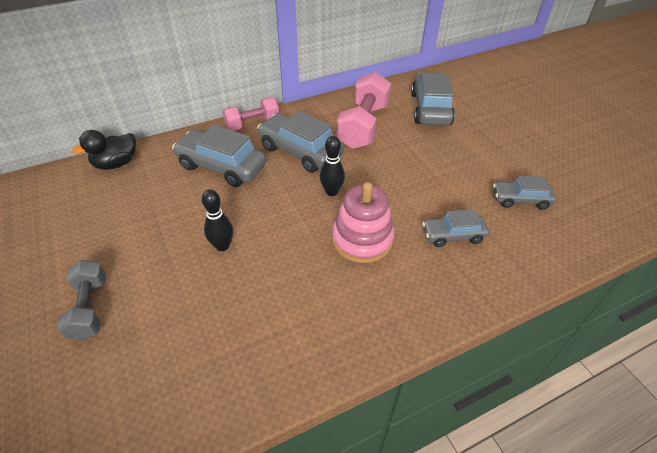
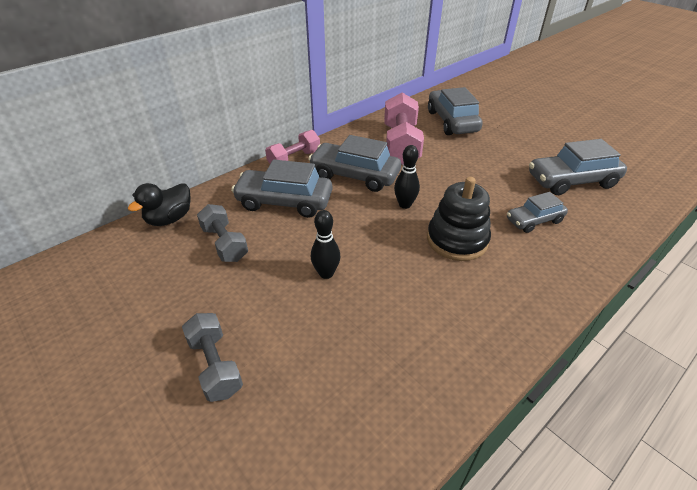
camera: 15 degrees left, 5 degrees down
pink stacking toy [332,182,394,263] -> black stacking toy [427,177,491,261]
grey car [493,176,556,210] -> grey car [529,139,627,195], size x1.67
none -> grey dumbbell [197,204,248,262]

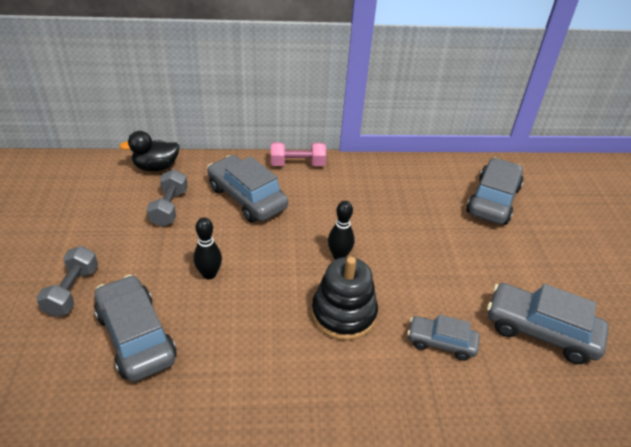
camera: 35 degrees right, 0 degrees up
grey car [308,135,401,192] -> grey car moved to [94,275,177,382]
pink dumbbell [384,93,424,165] -> none

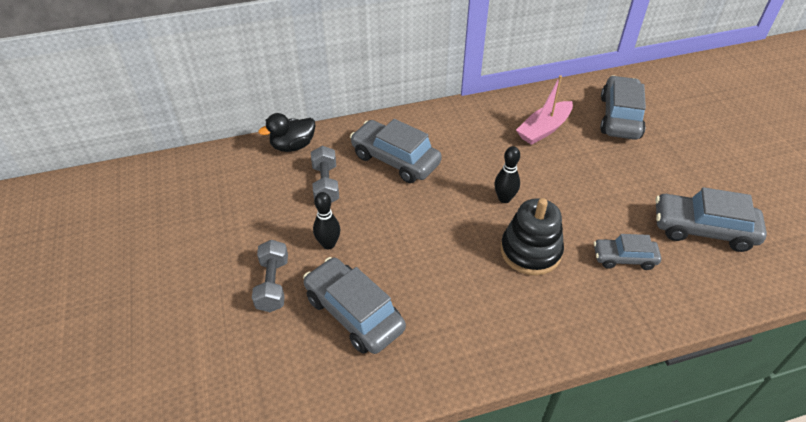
camera: 10 degrees left, 5 degrees up
black bowling pin [194,217,222,280] -> black bowling pin moved to [313,192,340,249]
pink dumbbell [271,142,326,166] -> none
none -> pink boat [516,75,573,145]

